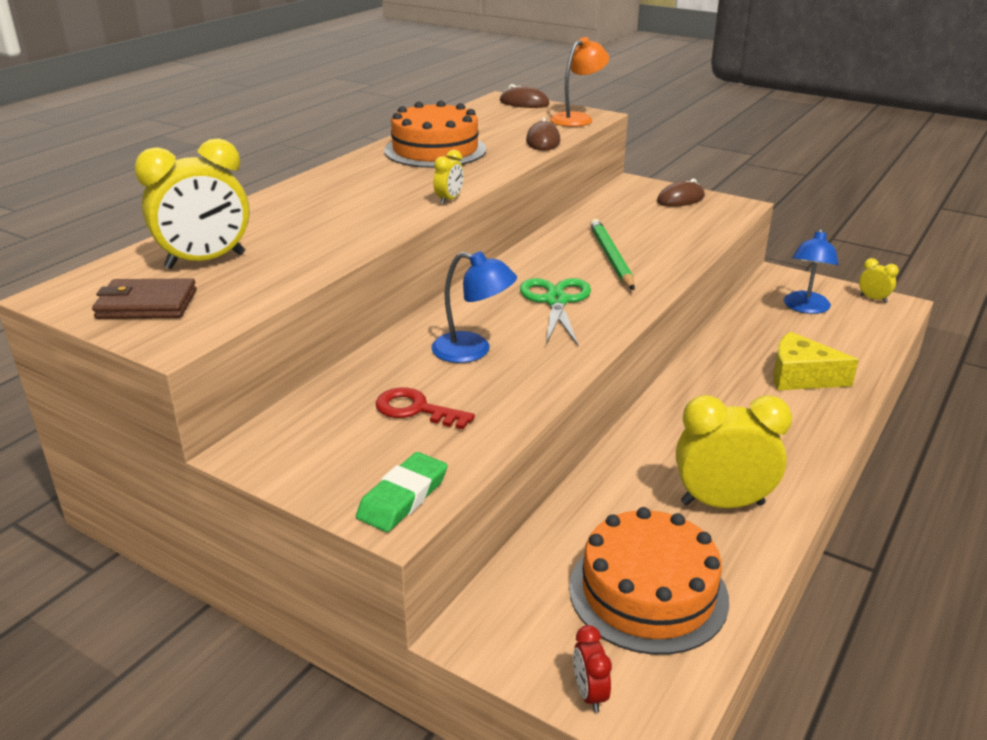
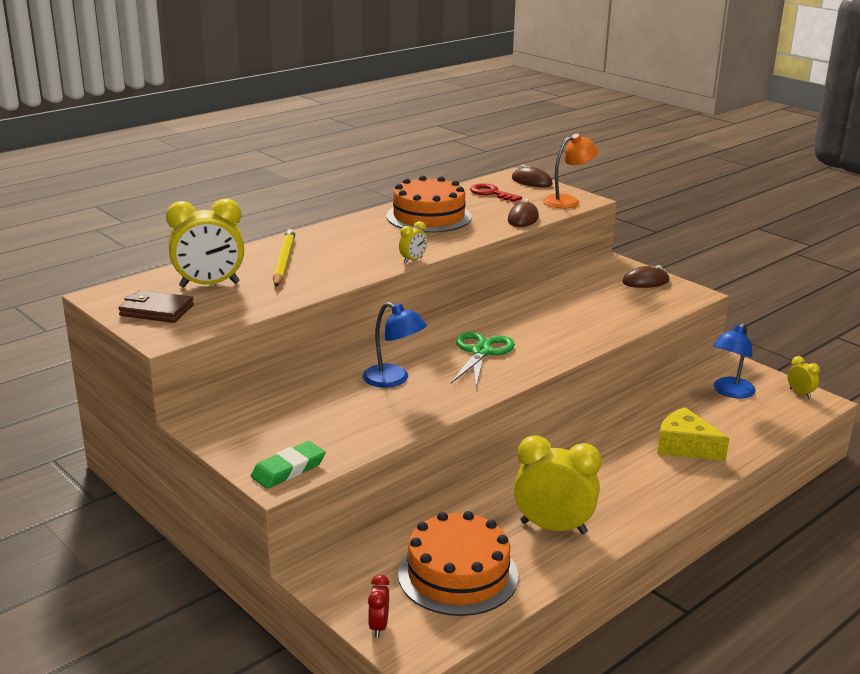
camera: 15 degrees right, 5 degrees down
red key [376,387,475,429] -> red key moved to [470,183,522,202]
green pencil [590,219,635,290] -> none
none -> yellow pencil [273,229,296,287]

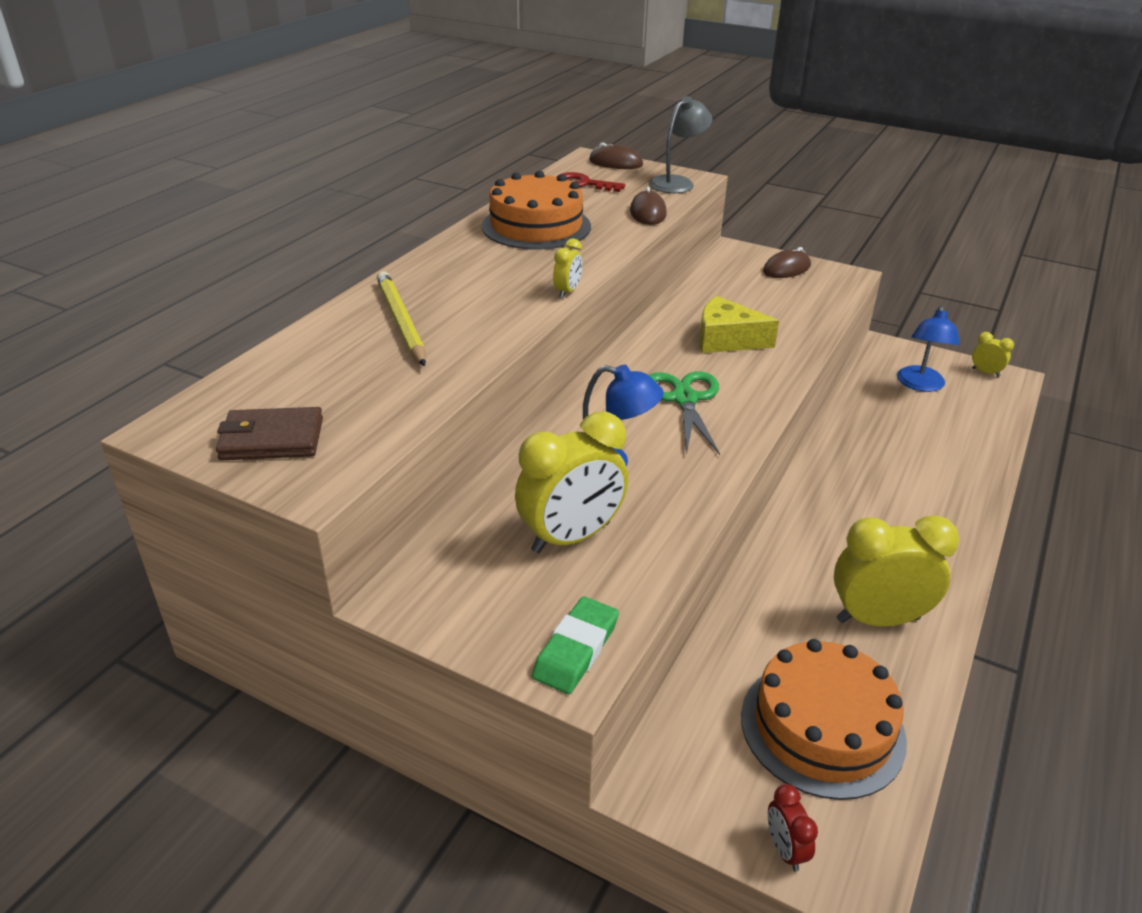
camera: 20 degrees left, 10 degrees up
yellow clock [166,199,244,288] -> yellow clock moved to [515,411,628,553]
orange lamp [543,134,598,209] -> grey lamp [649,96,712,193]
yellow cheese [657,407,729,461] -> yellow cheese moved to [699,296,779,353]

